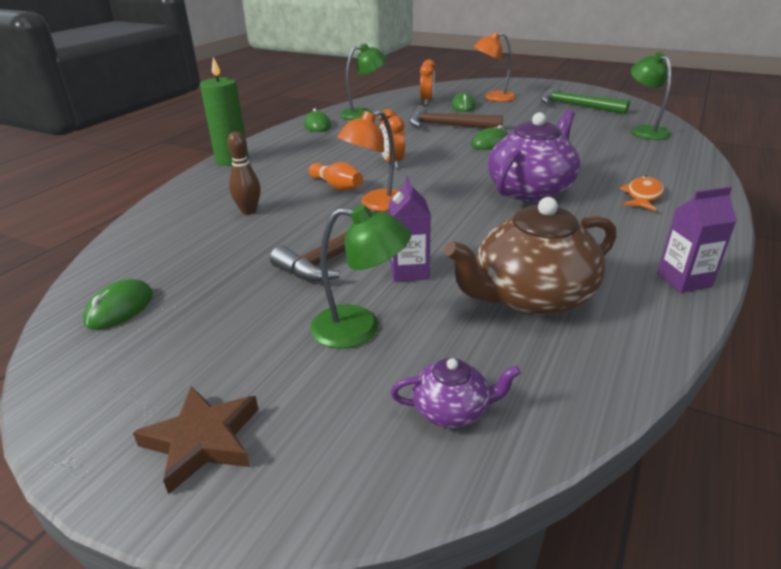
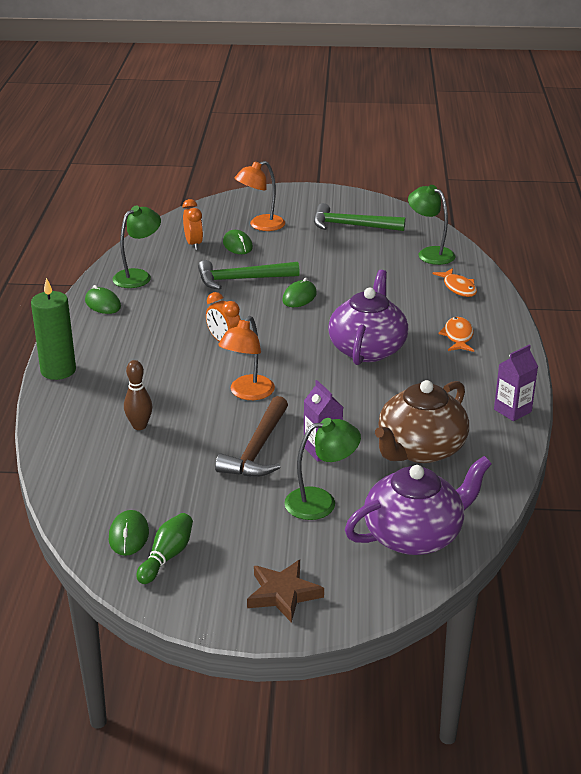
camera: 25 degrees left, 0 degrees up
orange bowling pin [308,162,363,191] -> none
purple teapot [391,358,521,428] -> purple teapot [345,456,492,555], size x2.06
brown hammer [409,105,503,129] -> green hammer [198,260,300,290]
none -> green bowling pin [136,513,193,584]
none -> orange fish [433,268,477,297]

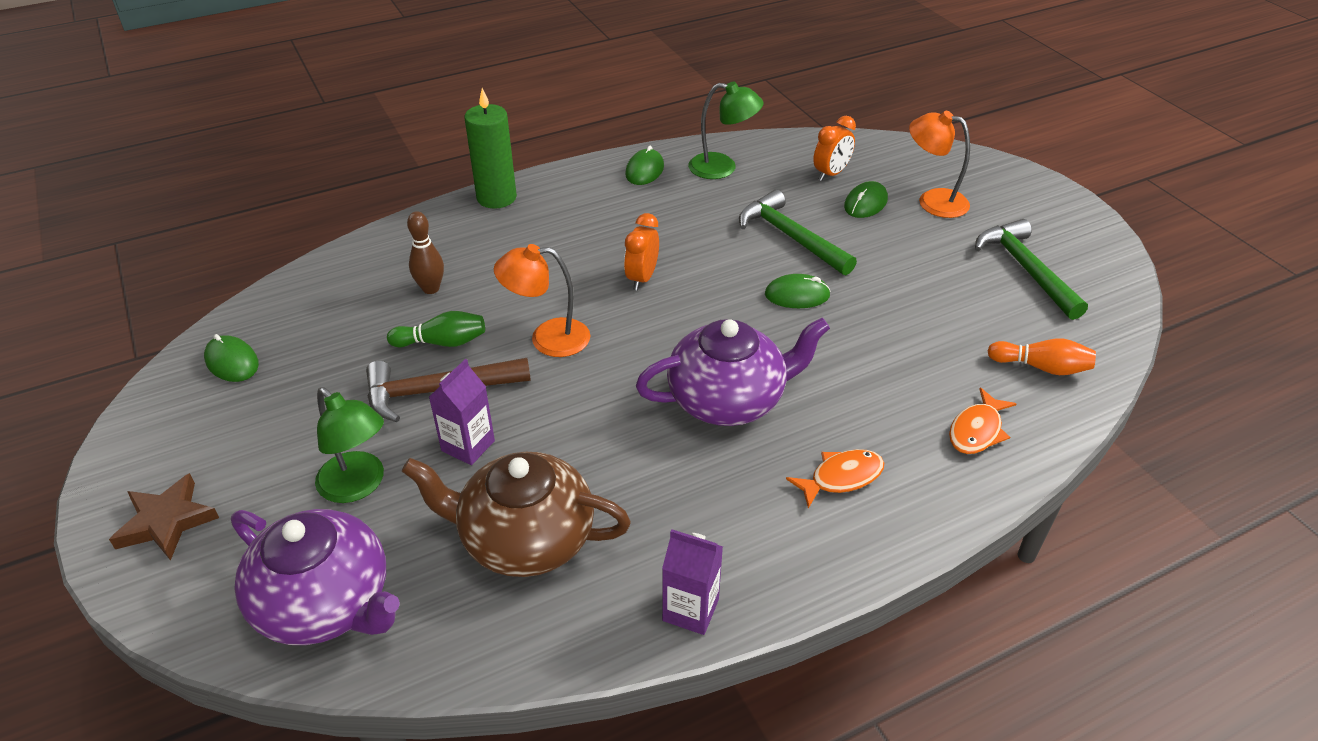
camera: 60 degrees right, 10 degrees up
green mouse [109,510,149,556] -> green mouse turned 75 degrees clockwise [204,334,259,382]
green bowling pin [136,513,193,584] -> green bowling pin moved to [387,311,485,347]
green lamp [408,185,455,265] -> orange bowling pin [987,339,1096,375]

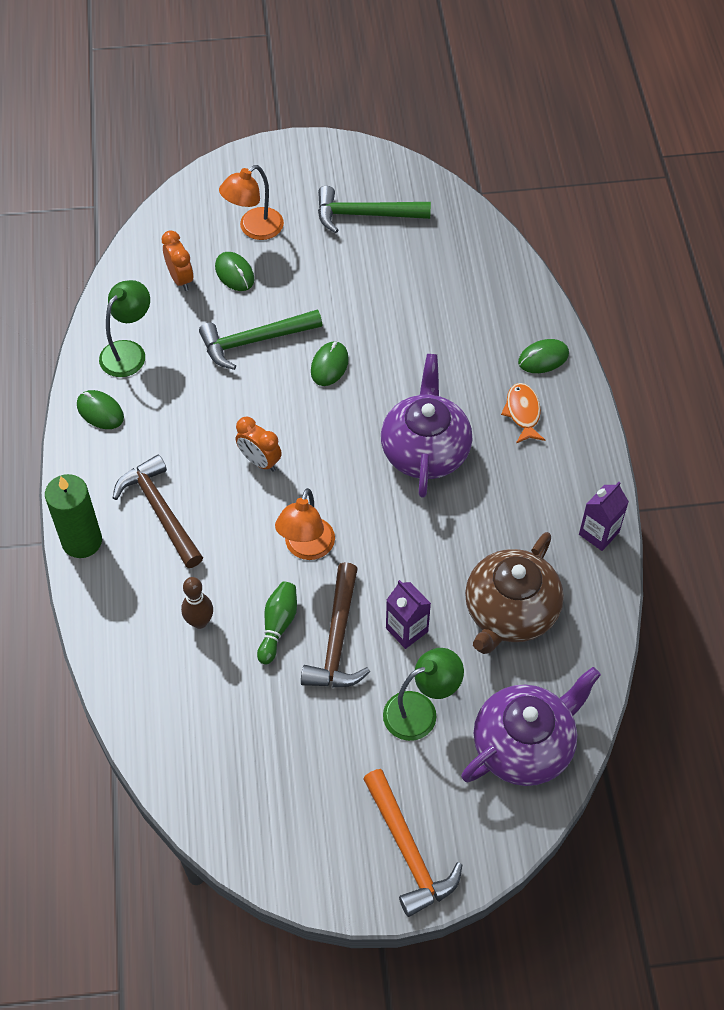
camera: 70 degrees left, 15 degrees up
brown star [109,473,219,561] -> orange hammer [363,769,462,917]
green mouse [204,334,259,382] -> green mouse moved to [518,339,569,373]
orange fish [949,388,1017,454] -> none
orange bowling pin [987,339,1096,375] -> none
none -> brown hammer [113,455,203,568]

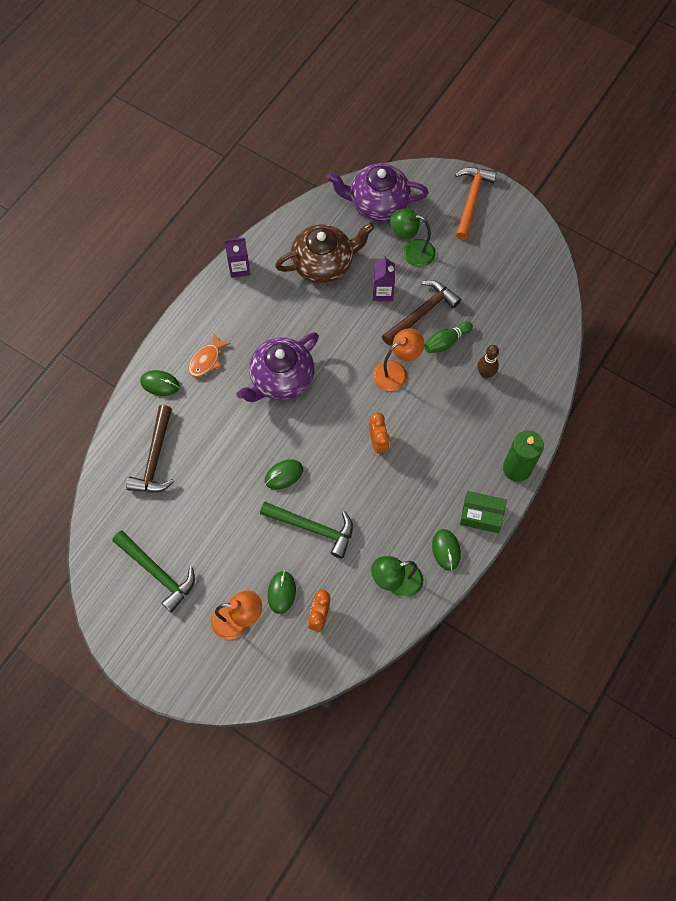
camera: 140 degrees left, 10 degrees up
brown hammer [113,455,203,568] -> brown hammer moved to [126,405,174,492]
none -> green box [460,491,507,533]

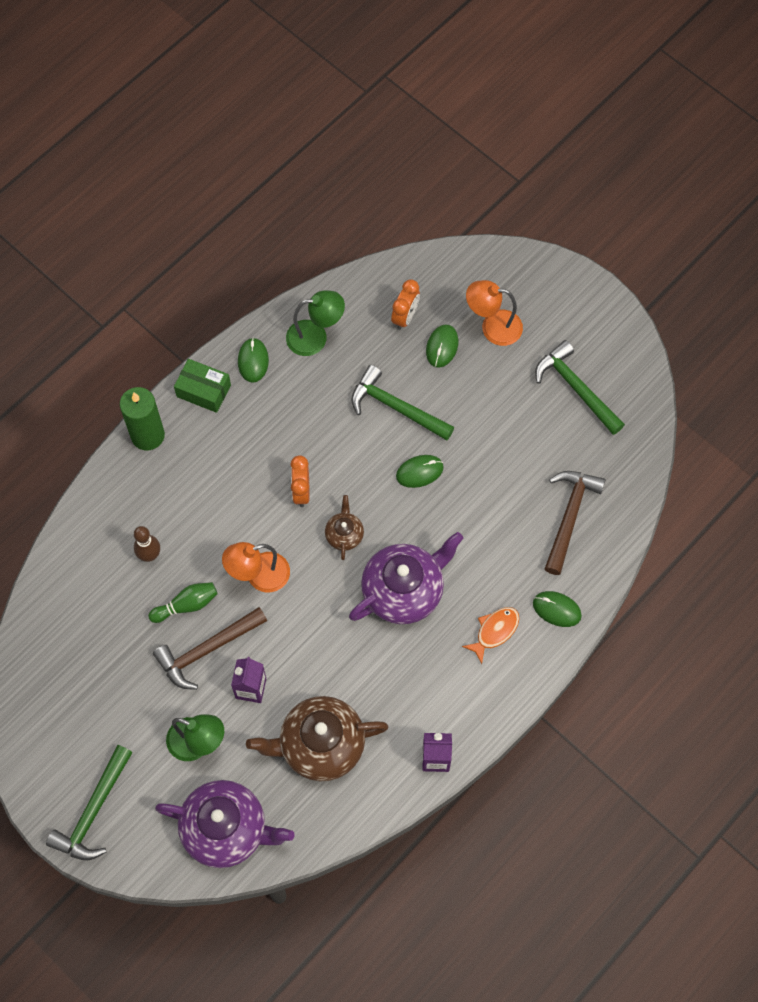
camera: 170 degrees left, 0 degrees up
orange hammer [455,167,497,240] -> green hammer [46,745,133,860]
none -> brown teapot [325,495,364,560]

